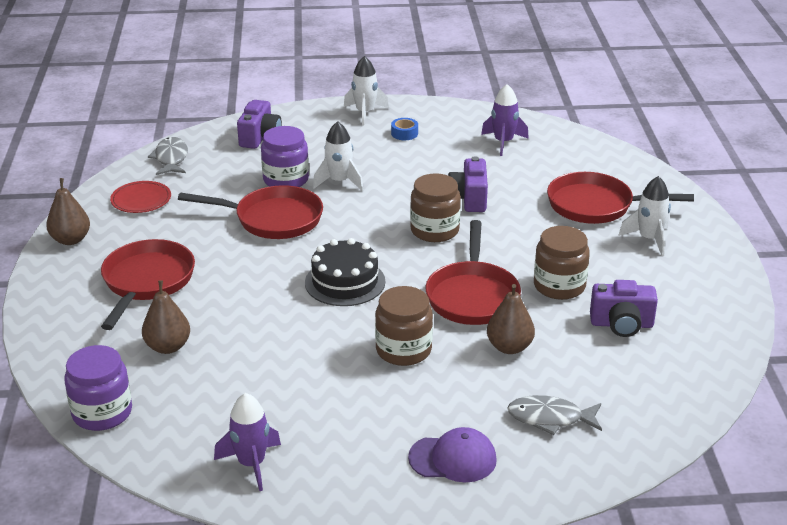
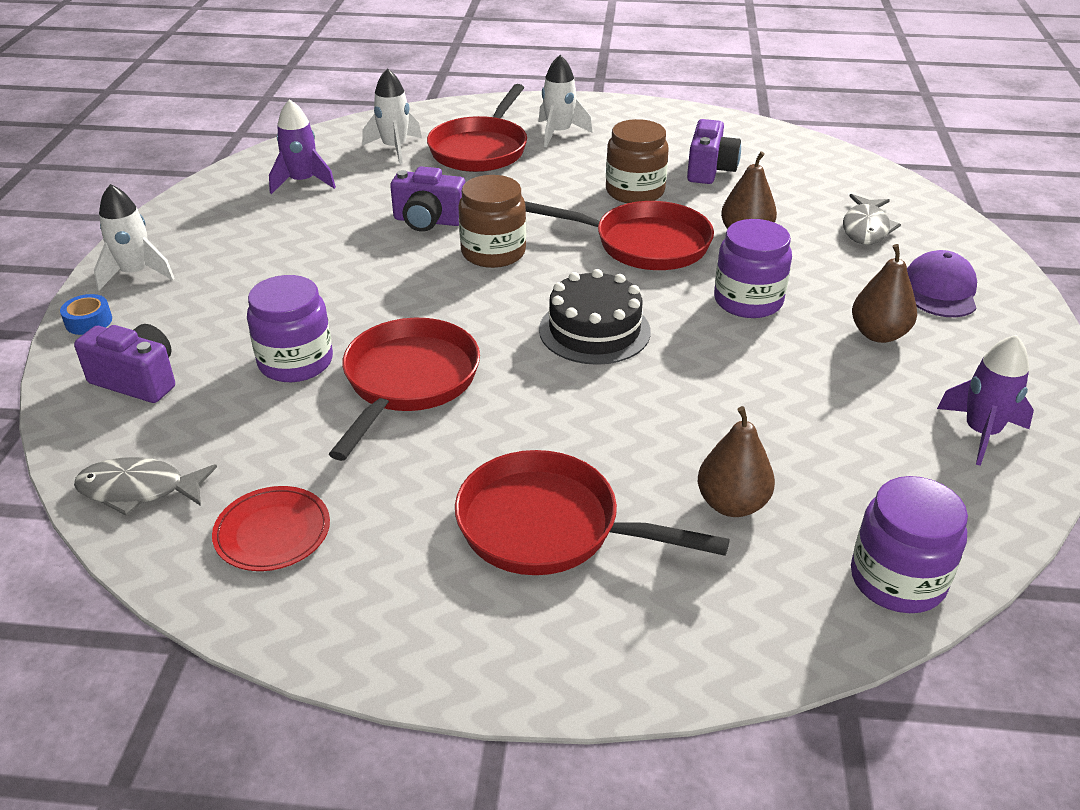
camera: 80 degrees left, 5 degrees up
brown pear [46,178,90,245] -> brown pear moved to [852,244,917,343]
white rocket [313,121,364,191] -> white rocket moved to [362,68,422,164]
brown jar [375,286,433,366] -> purple jar [714,219,792,318]
blue tape [391,118,418,140] -> blue tape moved to [60,294,112,335]

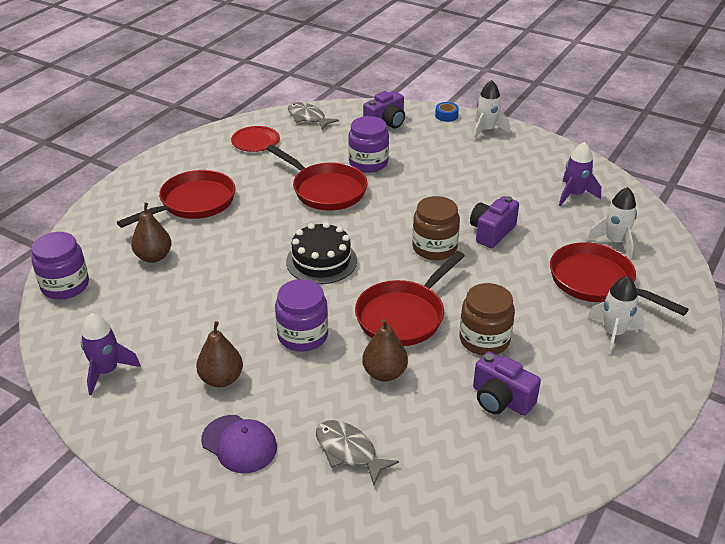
camera: 115 degrees right, 0 degrees up
grey fish [74,457,217,516] -> grey fish turned 75 degrees counterclockwise [288,102,339,130]

